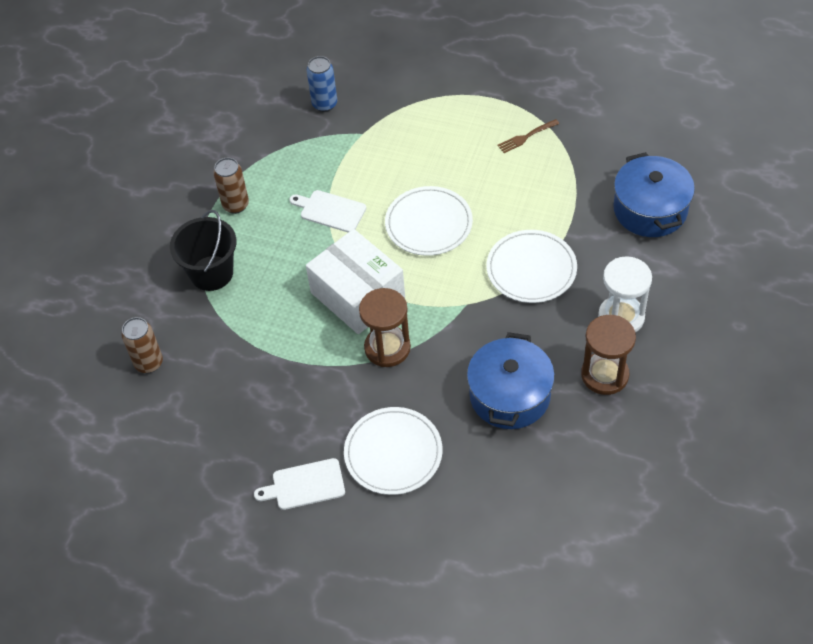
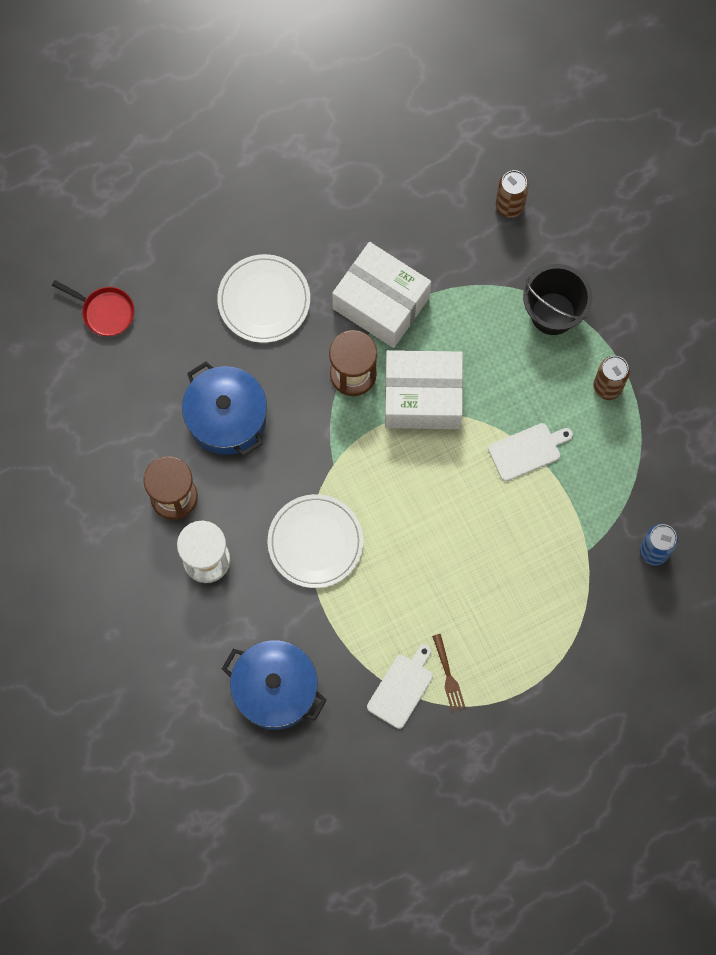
camera: 130 degrees right, 20 degrees up
white cutting board [254,458,345,510] -> white cutting board moved to [367,645,433,729]
white plate [385,186,473,256] -> none
brown fork [497,119,559,153] -> brown fork turned 150 degrees clockwise [432,634,465,712]
none -> red pan [52,280,134,336]
none -> white box [332,242,431,348]

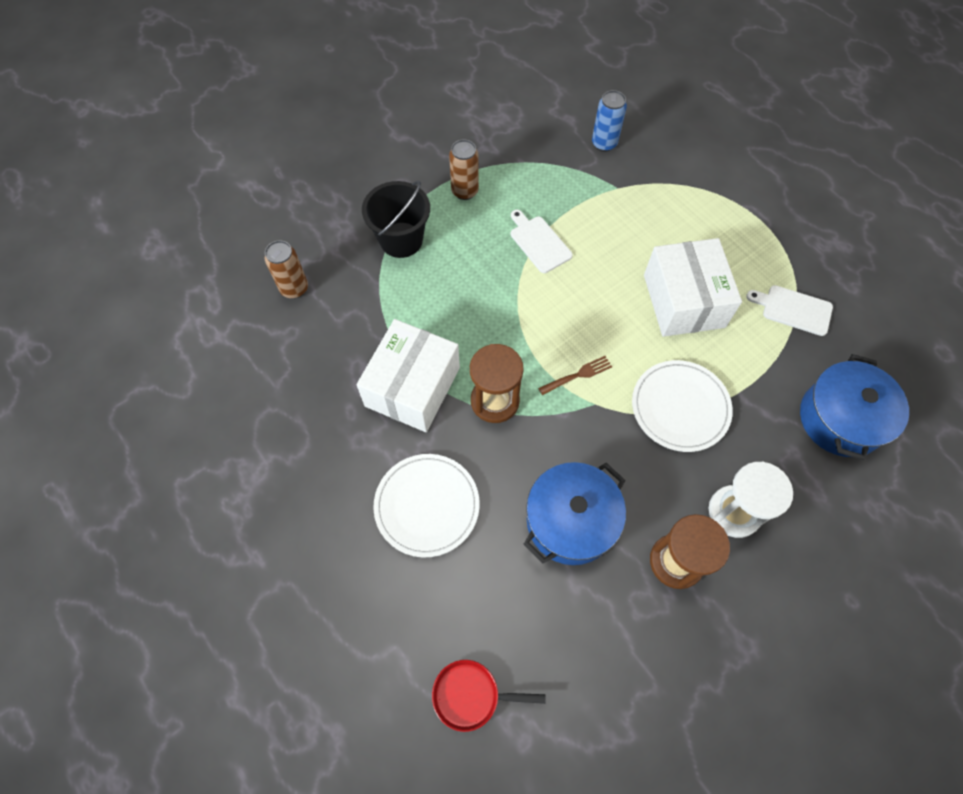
camera: 100 degrees left, 10 degrees down
red pan [52,280,134,336] -> red pan turned 105 degrees counterclockwise [432,660,545,732]
white box [385,350,463,429] -> white box moved to [644,238,742,337]
brown fork [432,634,465,712] -> brown fork moved to [538,356,612,395]

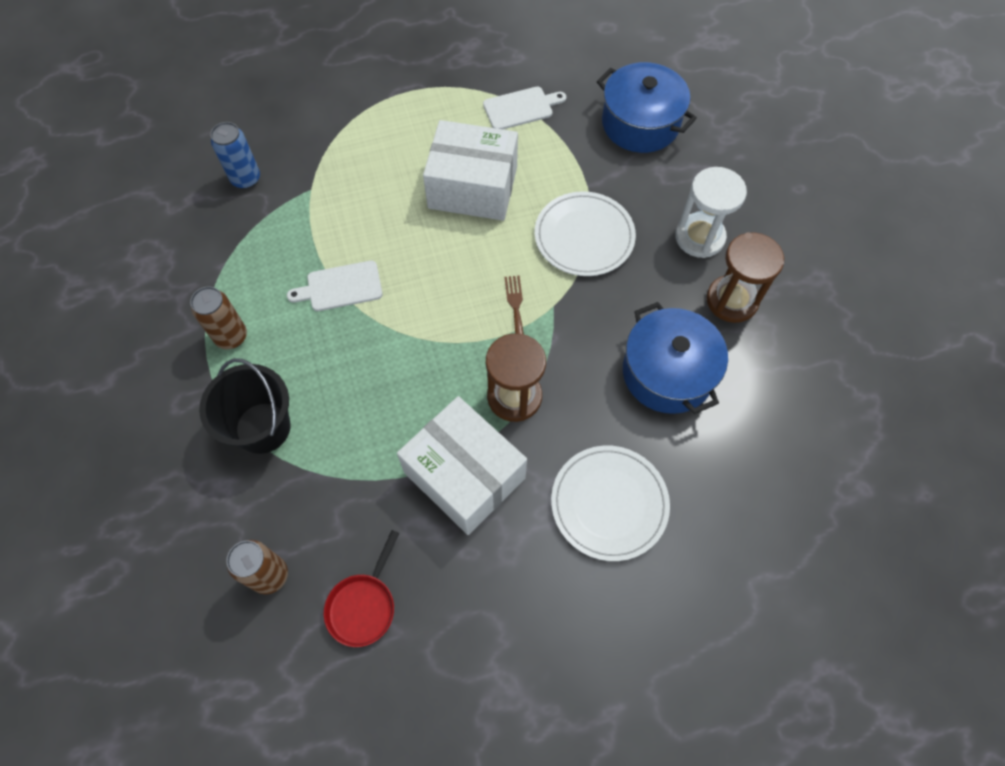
camera: 70 degrees left, 0 degrees up
red pan [432,660,545,732] -> red pan moved to [324,530,399,647]
white cutting board [746,285,833,336] -> white cutting board turned 150 degrees counterclockwise [483,87,566,129]

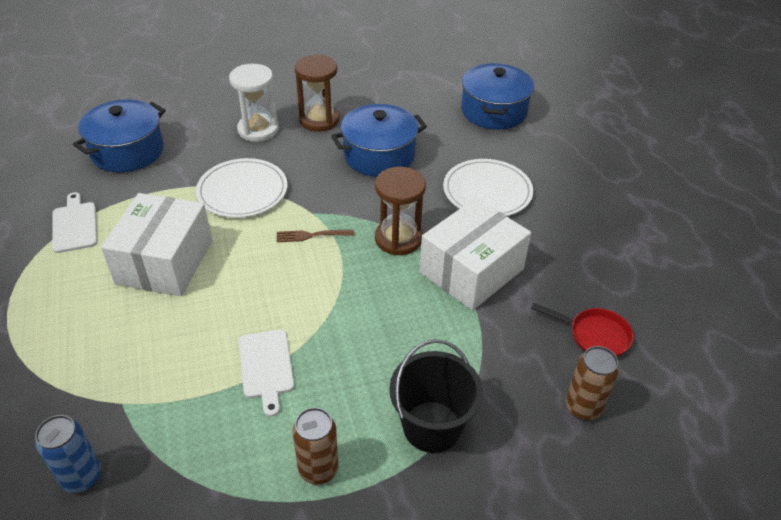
camera: 90 degrees left, 20 degrees down
none -> blue pot [461,63,534,130]

